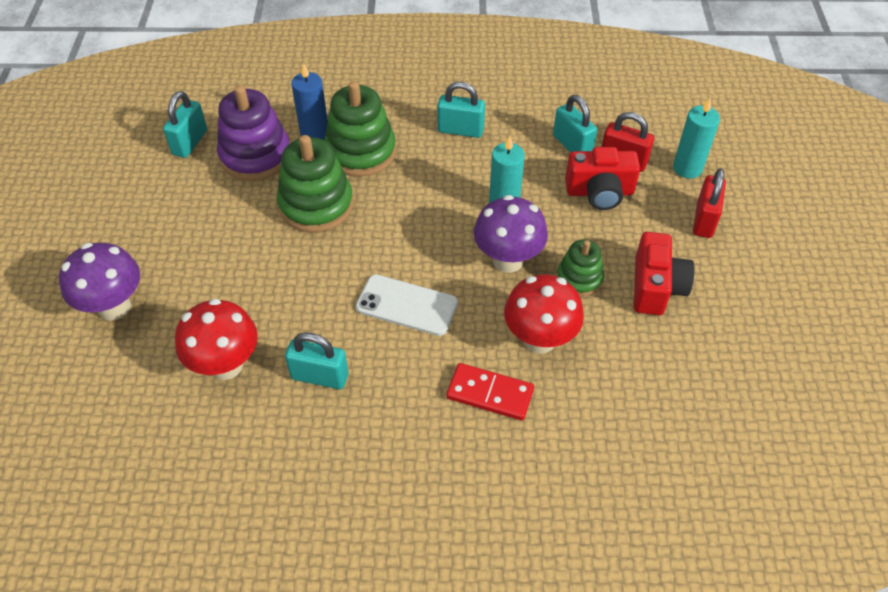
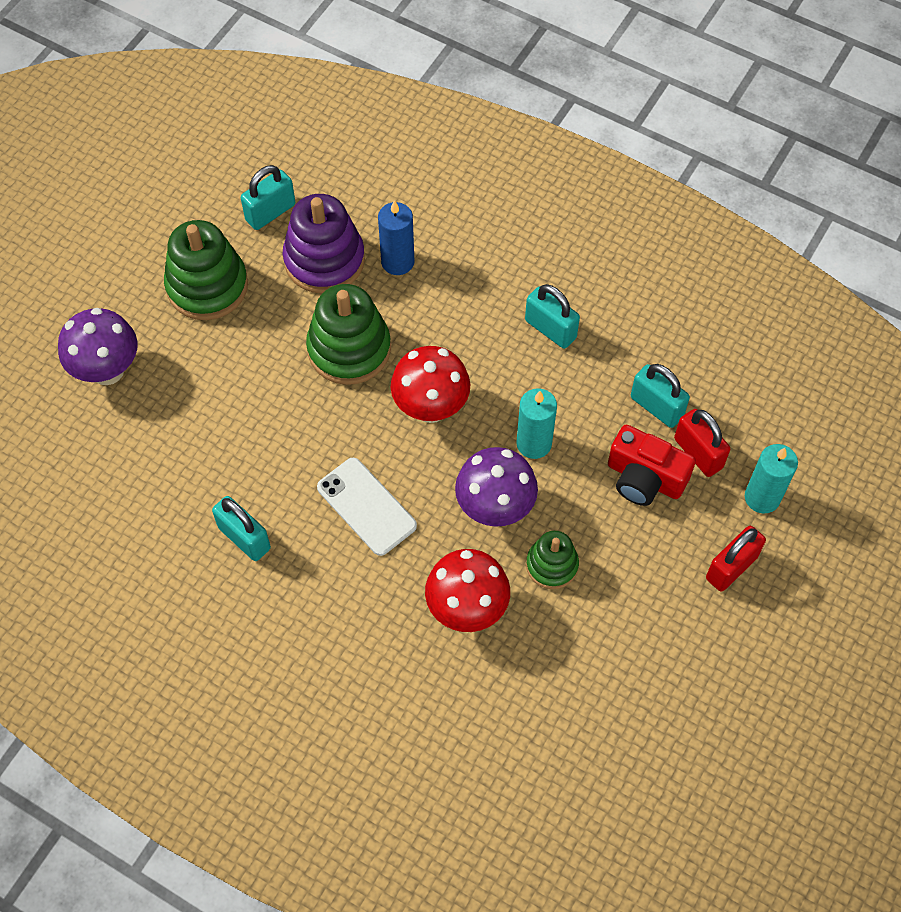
camera: 30 degrees right, 10 degrees up
red mushroom [175,298,258,380] -> red mushroom moved to [391,346,470,423]
green stacking toy [324,81,396,177] -> green stacking toy moved to [164,220,248,320]
red domino [446,363,534,420] -> none
turquoise padlock [553,95,597,153] -> turquoise padlock turned 45 degrees counterclockwise [631,364,690,428]
red camera [634,232,695,315] -> none

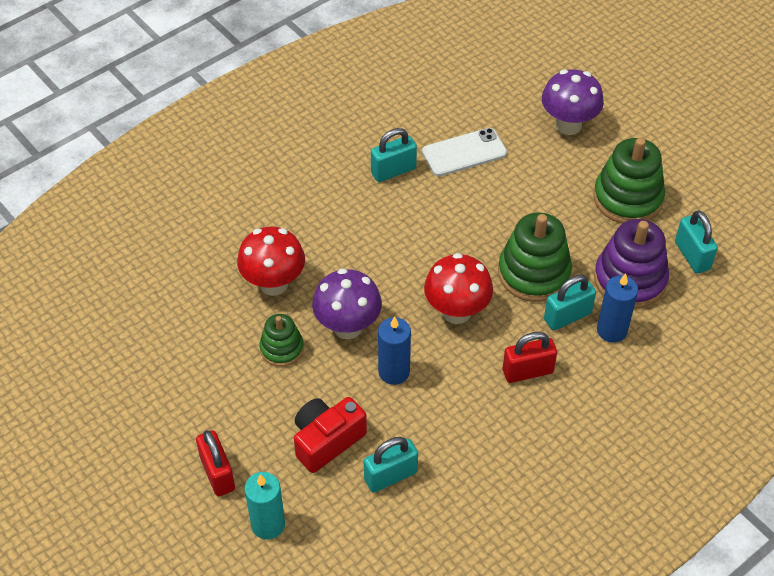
camera: 110 degrees right, 10 degrees down
white phone [317,458,417,556] -> white phone moved to [422,128,507,176]
turquoise candle [516,388,557,459] -> blue candle [378,316,411,385]
turquoise padlock [525,284,580,349] -> turquoise padlock moved to [544,275,596,330]
red padlock [674,409,730,477] -> red padlock moved to [503,332,557,383]

